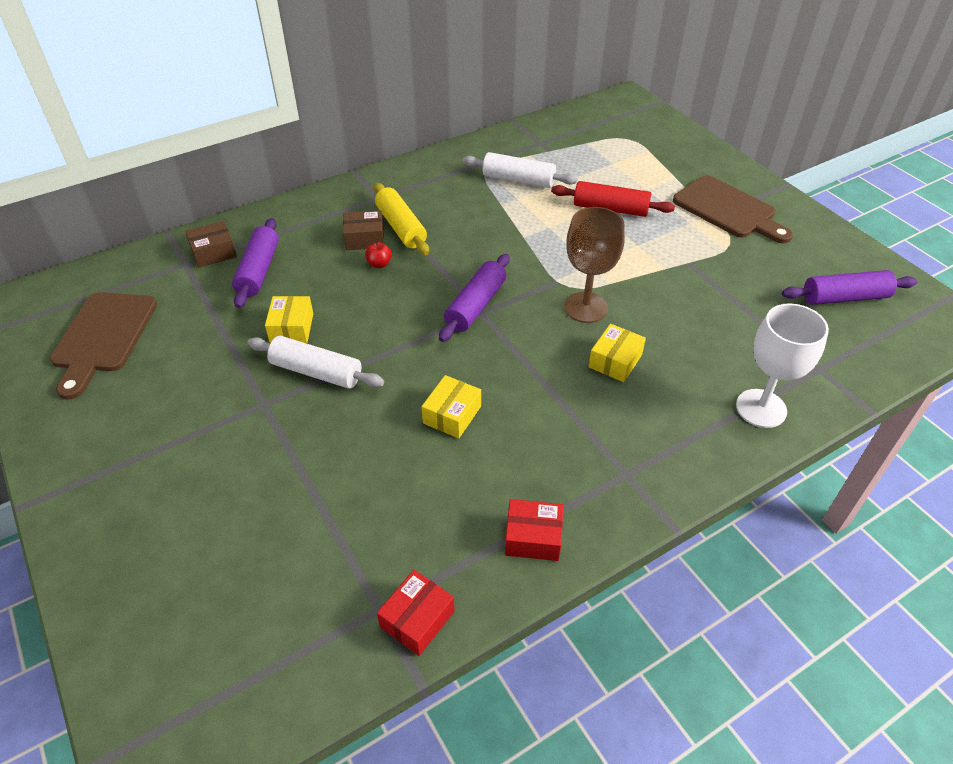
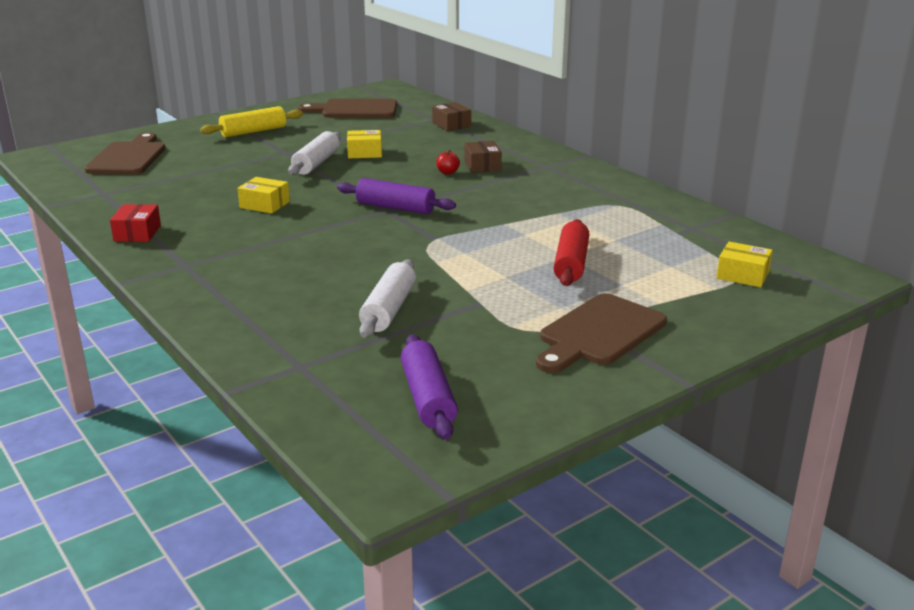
camera: 85 degrees right, 20 degrees down
purple rolling pin [232,218,279,308] -> none
yellow rolling pin [374,183,429,255] -> yellow rolling pin moved to [200,106,303,137]
red box [377,570,455,656] -> none
white rolling pin [463,152,577,188] -> white rolling pin moved to [359,259,416,338]
brown goblet [564,207,625,323] -> none
yellow box [589,324,646,382] -> yellow box moved to [716,242,773,287]
white goblet [736,303,829,428] -> none
none -> brown cutting board [84,132,166,175]

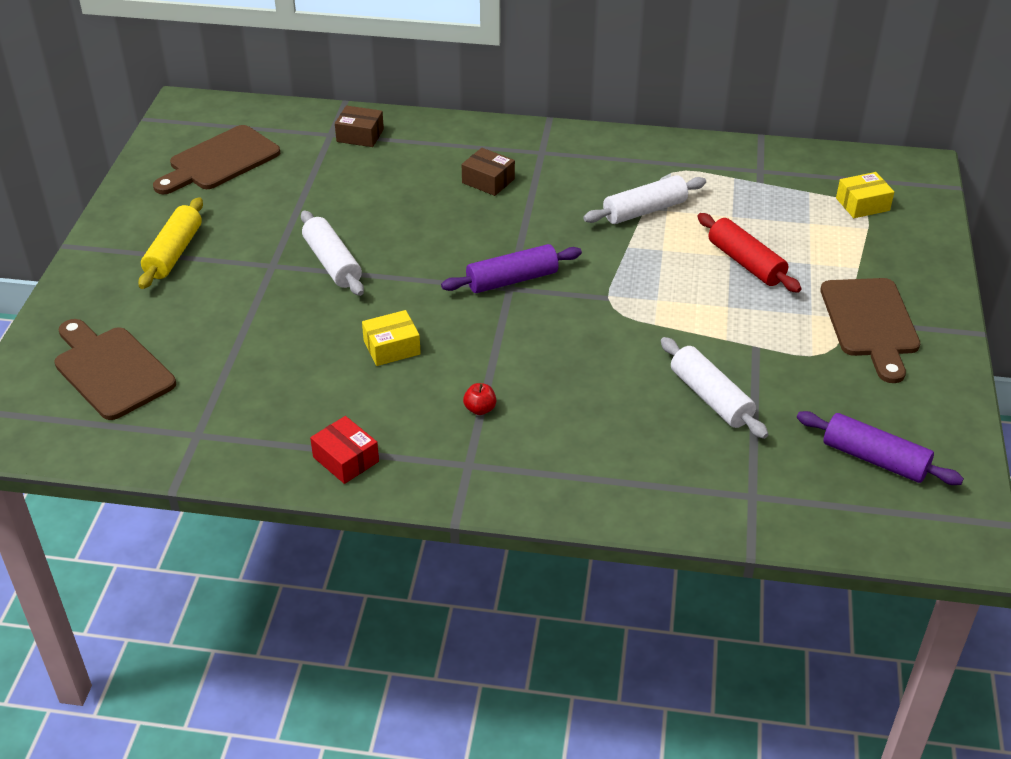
camera: 45 degrees left, 15 degrees up
yellow box [347,130,382,158] -> none
red apple [436,150,460,175] -> red apple moved to [463,383,496,415]
none -> white rolling pin [583,175,706,224]

